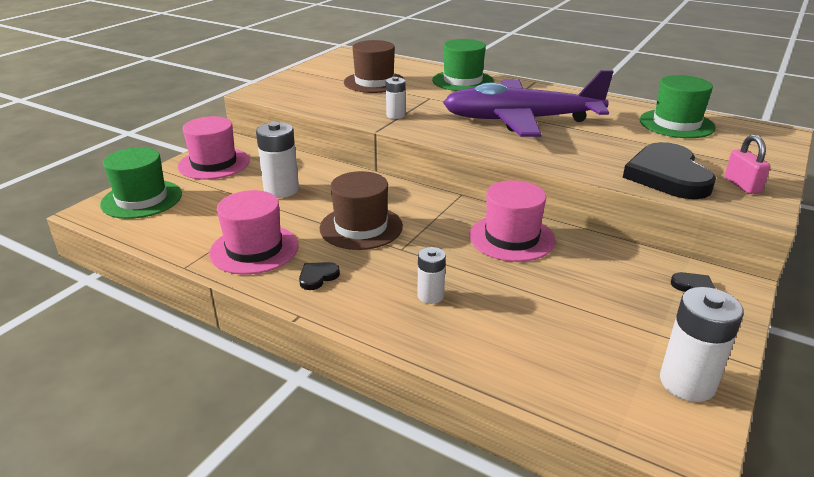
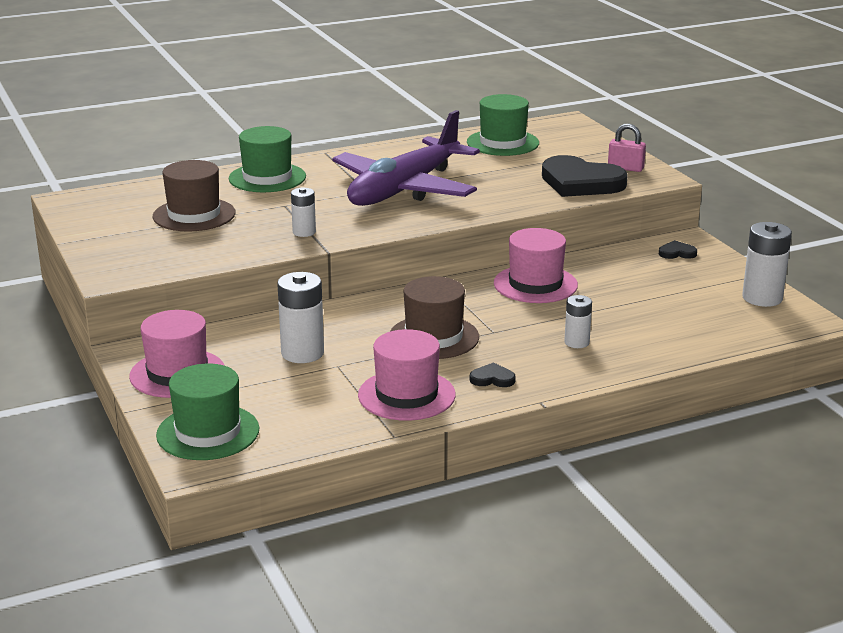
camera: 55 degrees left, 5 degrees down
black heart [299,262,340,290] -> black heart turned 105 degrees clockwise [470,362,516,387]

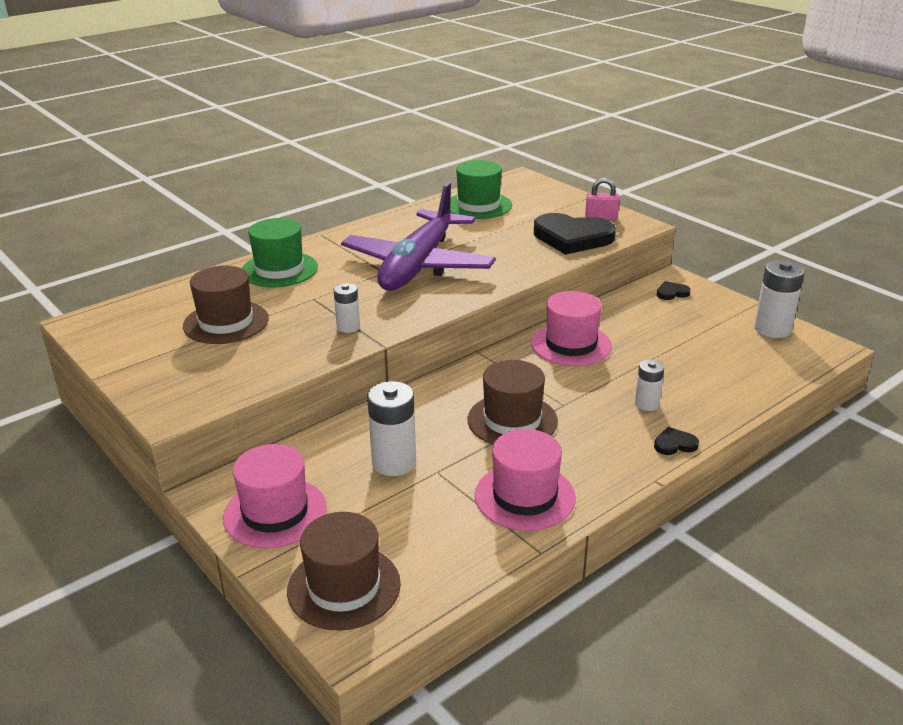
camera: 15 degrees left, 5 degrees up
green hat [156,363,259,460] -> brown hat [287,512,401,631]
black heart [470,362,516,387] -> black heart moved to [654,427,699,455]

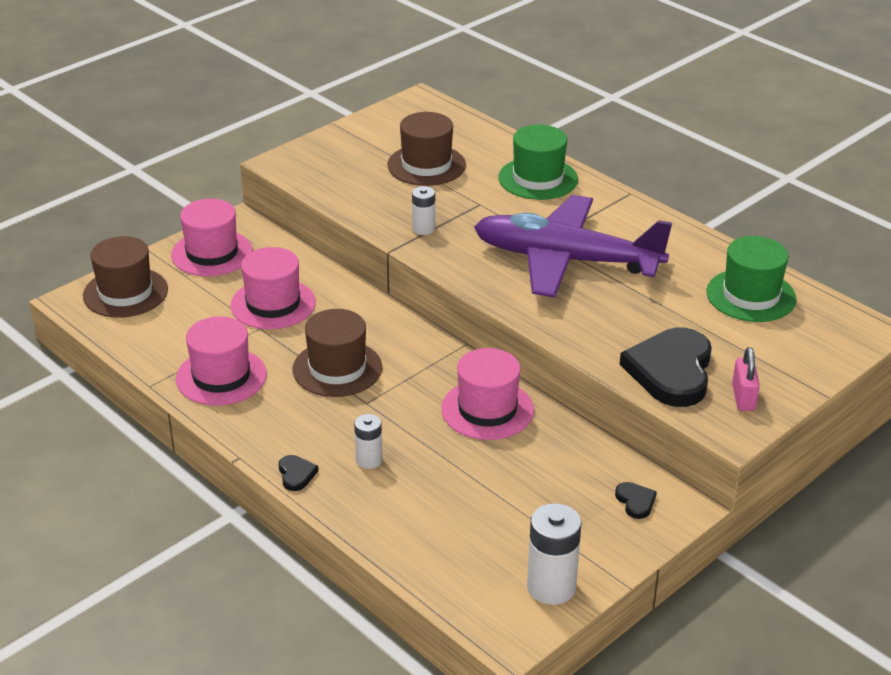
camera: 85 degrees right, 5 degrees up
white battery [367,381,416,476] -> pink hat [230,247,316,329]

